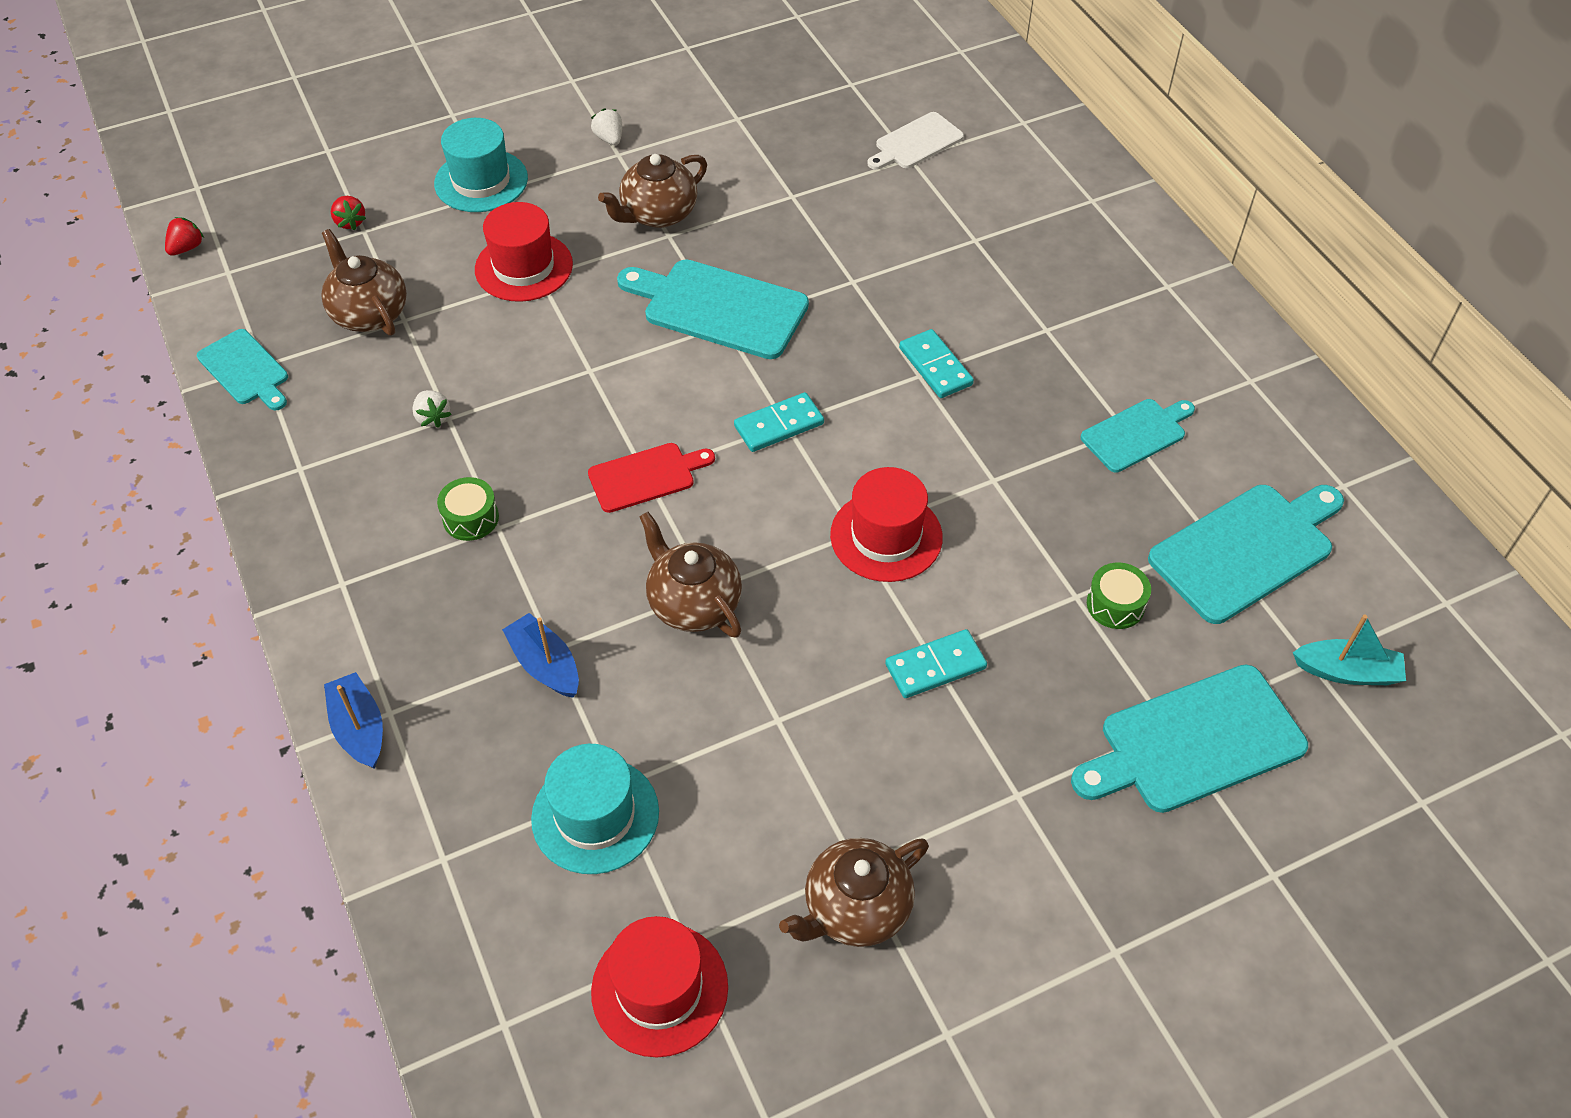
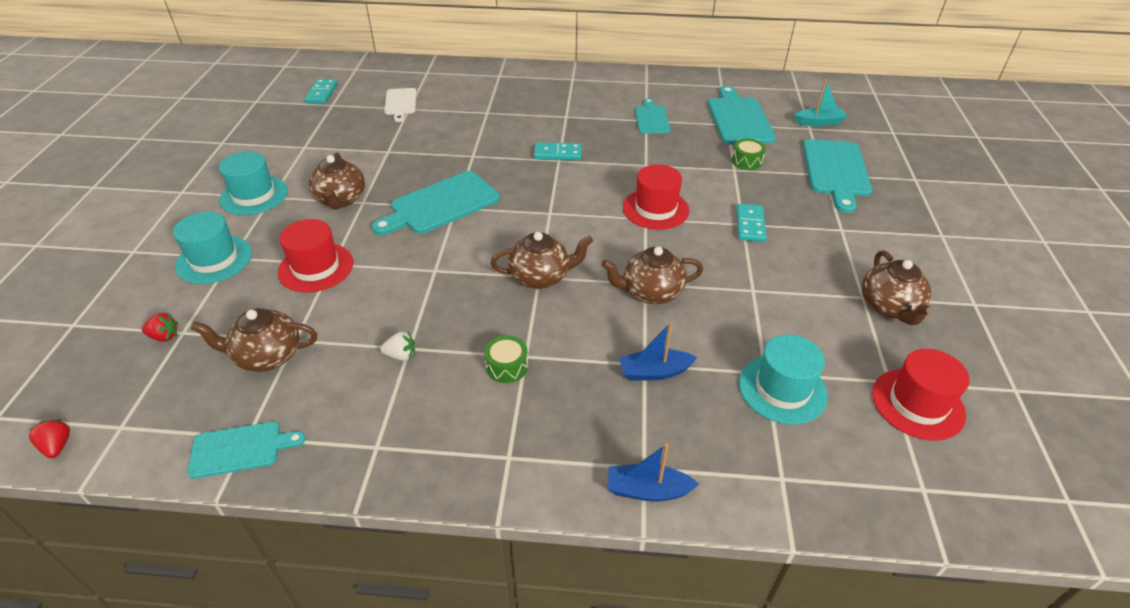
camera: 60 degrees left, 10 degrees down
red cutting board [588,443,715,513] -> brown teapot [490,232,593,289]
white strawberry [591,108,622,145] -> turquoise hat [219,151,288,215]
turquoise domino [734,392,824,452] -> turquoise domino moved to [305,79,337,104]
turquoise boat [1293,614,1406,685] -> turquoise boat turned 45 degrees clockwise [795,79,847,126]

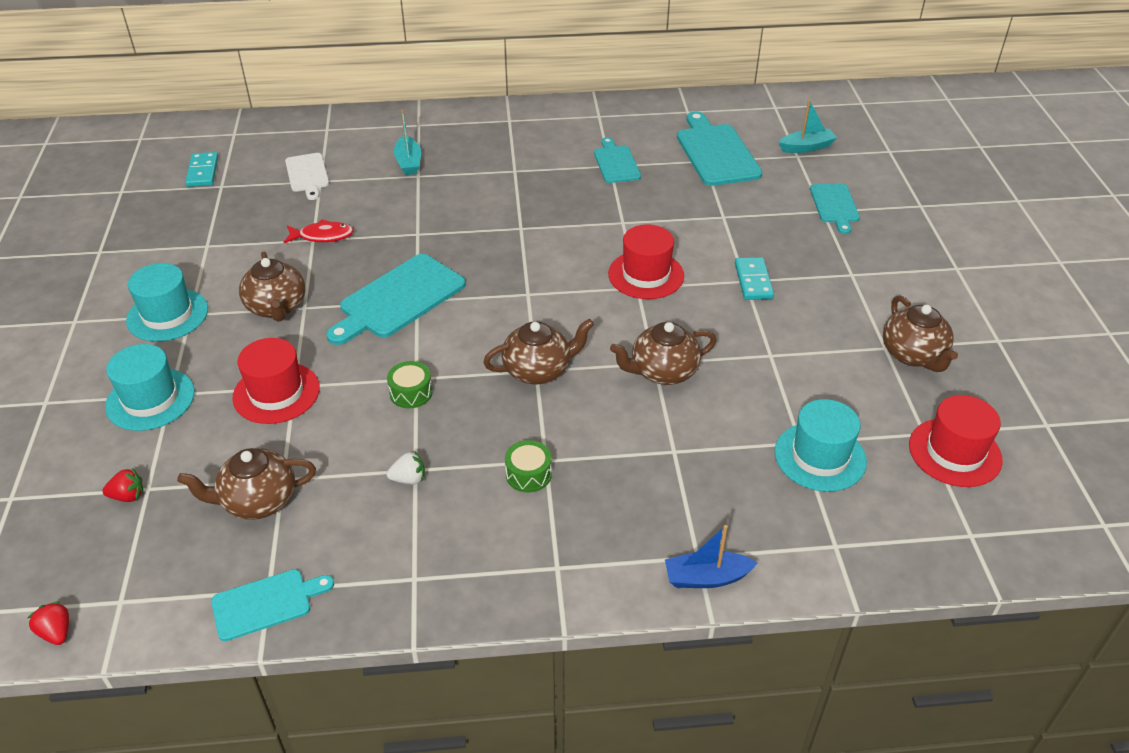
camera: 10 degrees left, 0 degrees up
turquoise domino [534,142,582,160] -> none
blue boat [619,322,697,381] -> none
green drum [731,139,766,170] -> green drum moved to [387,361,433,408]
turquoise cutting board [803,139,872,213] -> turquoise cutting board [810,183,860,234], size x0.60
none -> red fish [284,219,354,243]
none -> turquoise boat [394,110,421,175]

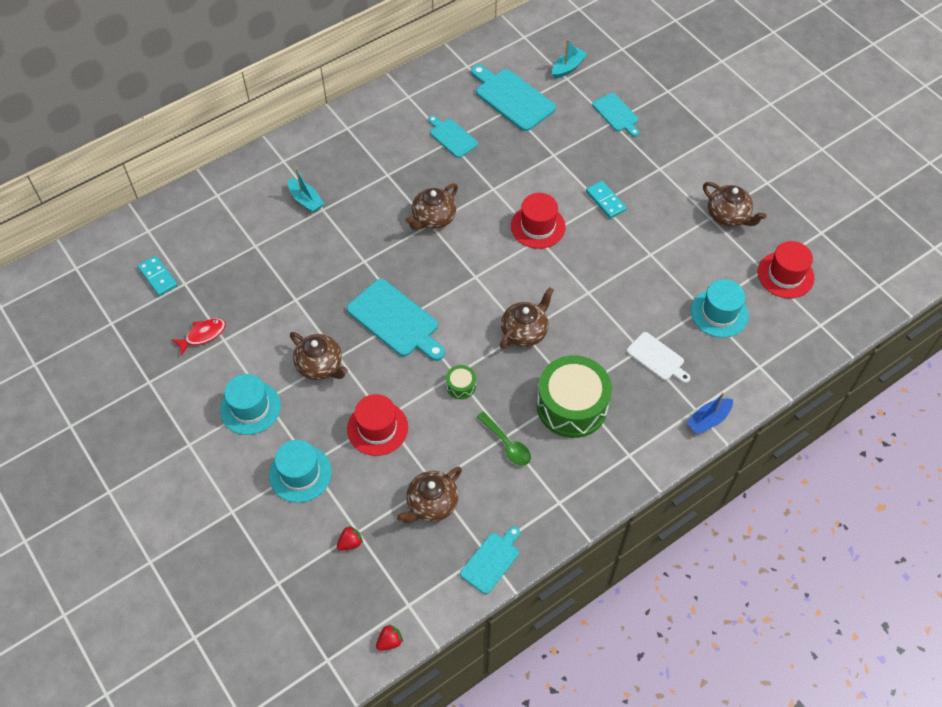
camera: 30 degrees left, 15 degrees up
red strawberry [28,601,69,645] -> red strawberry turned 120 degrees clockwise [376,624,403,651]
red fish [284,219,354,243] -> red fish moved to [172,318,226,356]
white cutting board [285,153,329,200] -> white cutting board moved to [627,332,691,383]
turquoise cutting board [326,254,466,345] -> turquoise cutting board turned 60 degrees counterclockwise [347,279,445,361]
white strawberry [387,452,425,485] -> green spoon [477,412,531,466]
green drum [505,440,552,493] -> green drum [537,355,612,438], size x2.35
brown teapot [610,322,717,385] -> brown teapot moved to [405,183,458,230]

